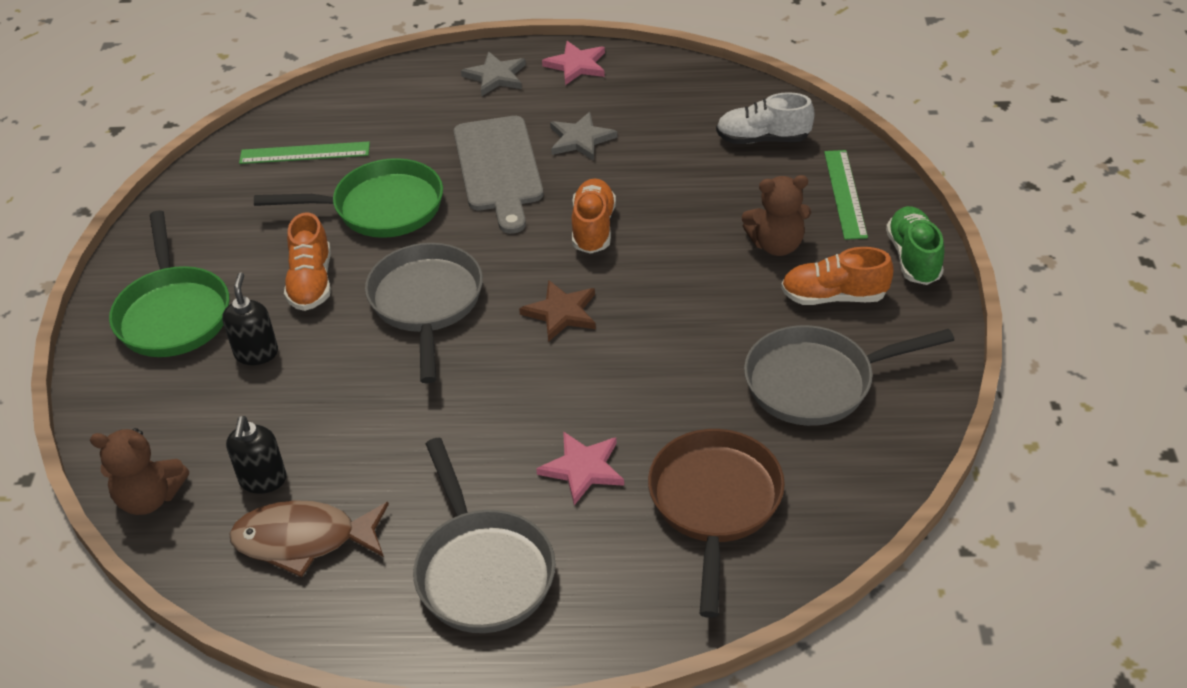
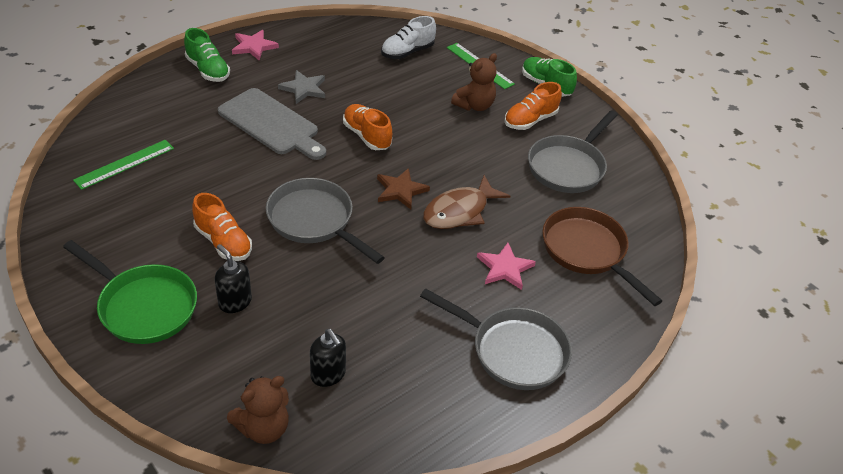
camera: 45 degrees left, 0 degrees up
brown fish [229,500,389,577] -> brown fish moved to [423,175,510,229]
green pan [254,158,443,238] -> none
grey star [461,52,526,97] -> green shoe [184,28,230,82]

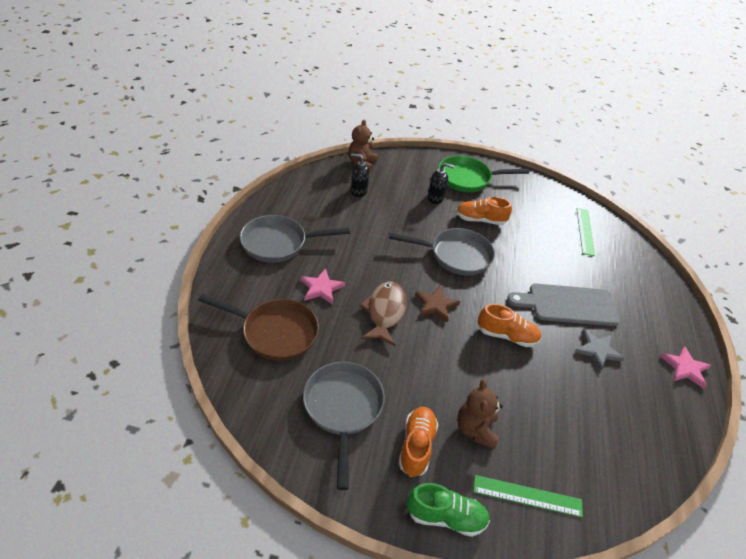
camera: 140 degrees right, 0 degrees up
green shoe [184,28,230,82] -> none
white shoe [381,16,436,59] -> none

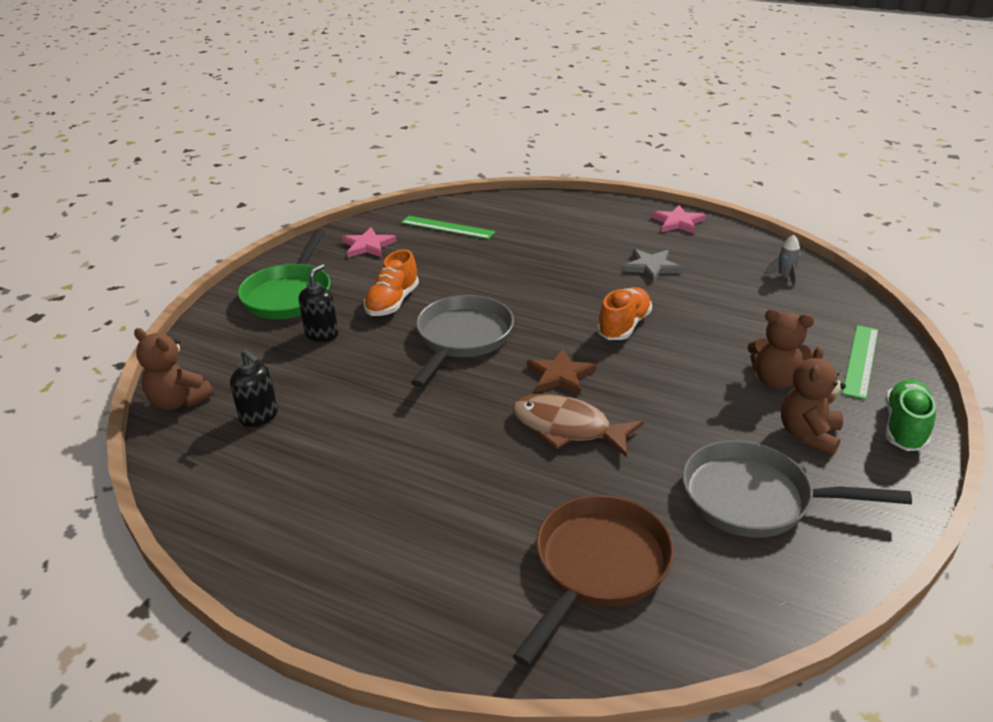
camera: 70 degrees left, 10 degrees down
grey pan [240,215,350,263] -> none
pink star [300,268,345,304] -> pink star moved to [342,227,397,258]
black soap dispenser [351,154,370,197] -> black soap dispenser turned 75 degrees counterclockwise [230,349,278,427]
orange shoe [398,407,438,477] -> brown teddy bear [781,346,846,456]
grey cutting board [507,284,620,326] -> none
none -> grey rocket [765,235,801,287]

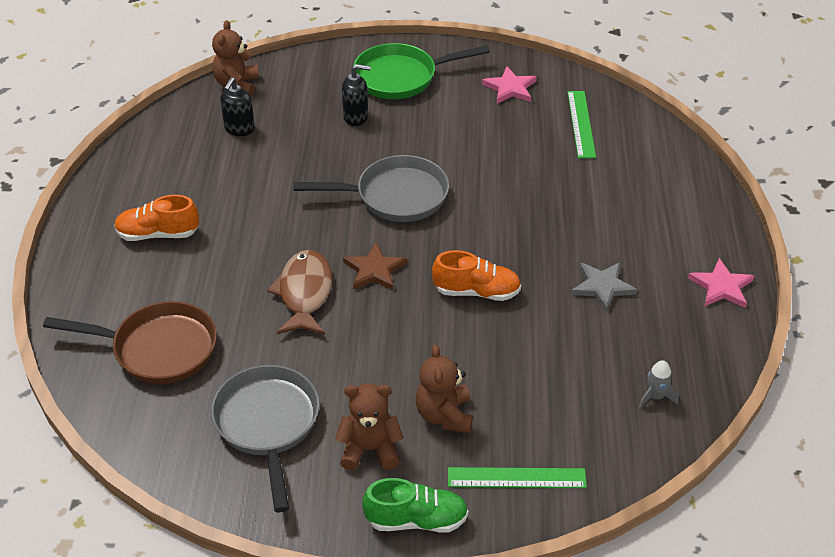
camera: 65 degrees right, 10 degrees up
orange shoe [364,249,419,316] -> orange shoe moved to [114,195,199,241]

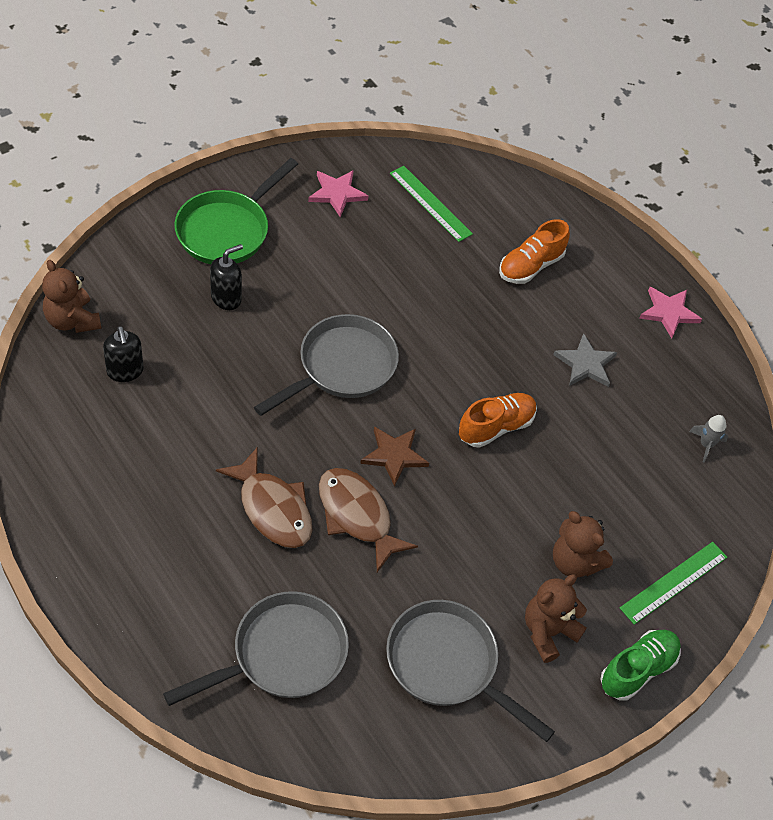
camera: 45 degrees left, 10 degrees up
brown pan [43,301,217,384] -> grey pan [163,591,349,706]
orange shoe [114,195,199,241] -> orange shoe moved to [499,219,570,284]
none -> brown fish [216,447,312,548]

